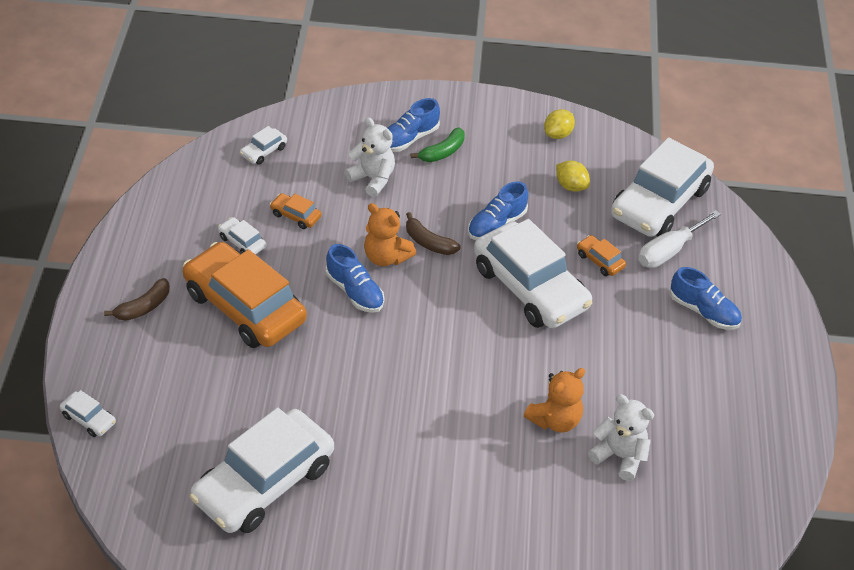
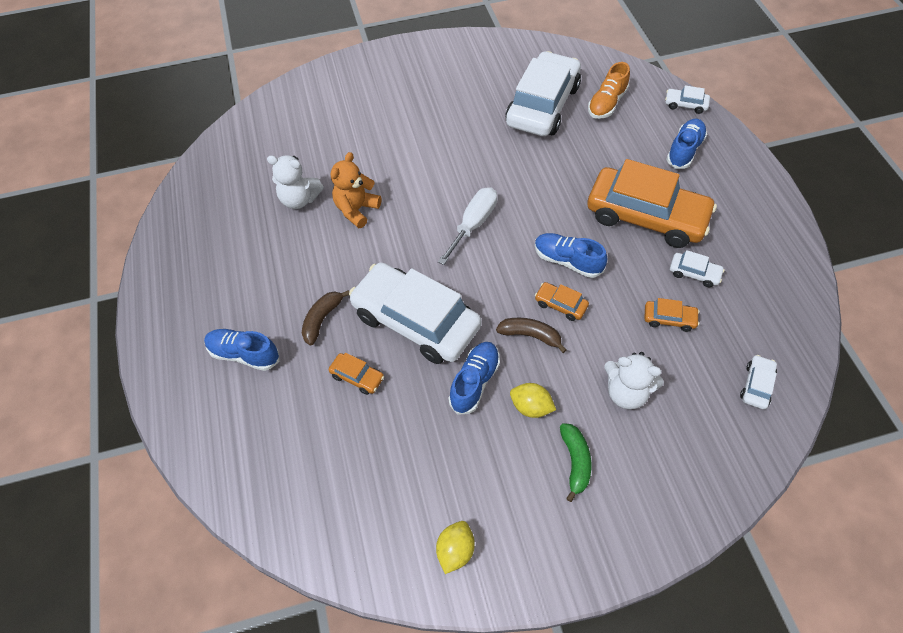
camera: 165 degrees right, 10 degrees up
brown banana [104,278,170,321] -> brown banana moved to [302,290,349,345]
orange teddy bear [364,203,416,266] -> orange car [535,282,589,321]
blue shoe [388,98,440,152] -> blue shoe moved to [666,119,707,169]
green banana [411,128,465,162] -> green banana turned 150 degrees clockwise [560,423,591,502]
yellow lemon [556,160,590,192] -> yellow lemon moved to [510,383,556,418]
white car [611,137,714,237] -> none
white screwdriver [638,210,721,268] -> white screwdriver moved to [438,187,497,265]
none -> orange shoe [588,62,630,119]

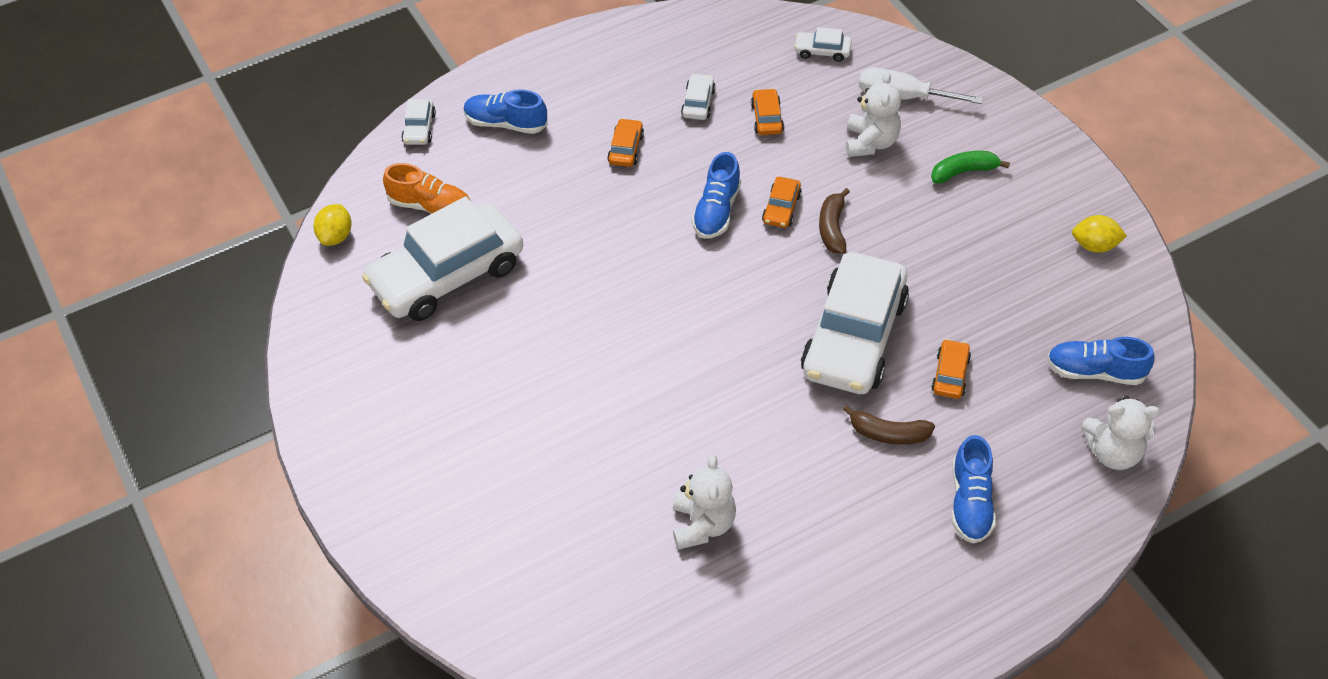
camera: 105 degrees left, 5 degrees down
orange teddy bear [331,152,381,228] -> none
white screwdriver [438,187,497,265] -> white screwdriver moved to [859,67,983,104]
blue shoe [448,342,500,415] -> blue shoe moved to [1047,337,1155,385]
white car [506,51,581,136] -> white car turned 45 degrees counterclockwise [362,196,523,321]
yellow lemon [510,383,556,418] -> yellow lemon moved to [313,204,352,246]
orange car [587,159,717,248] -> orange car [607,118,644,167], size x0.40
none -> white teddy bear [1081,396,1160,470]

